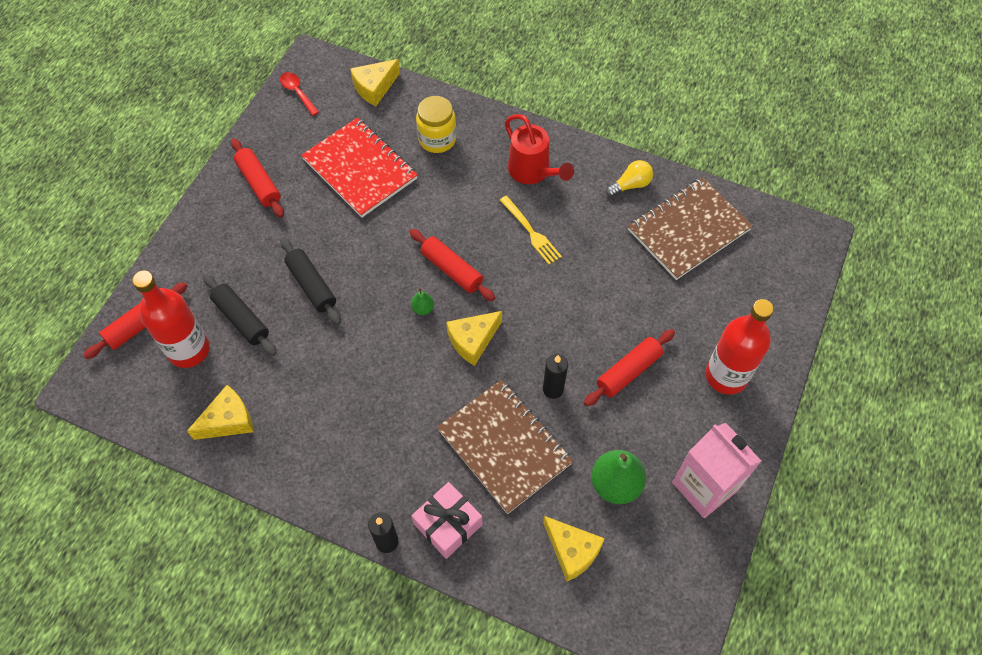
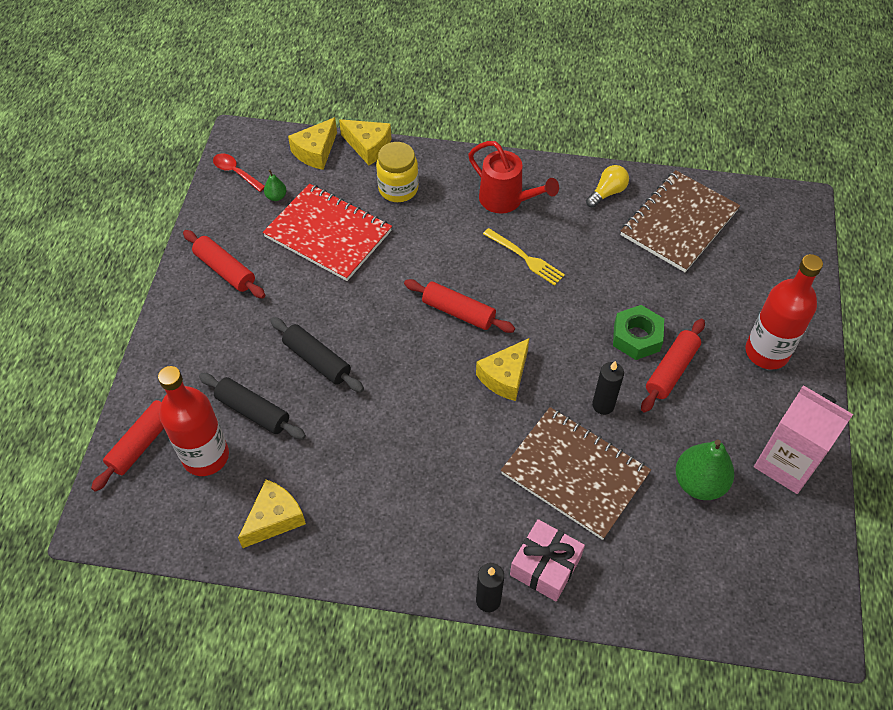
camera: 15 degrees left, 5 degrees down
green pear [411,287,434,315] -> green pear moved to [264,170,286,201]
yellow cheese [543,516,605,581] -> yellow cheese moved to [339,119,391,165]
none -> green nut [613,305,664,360]

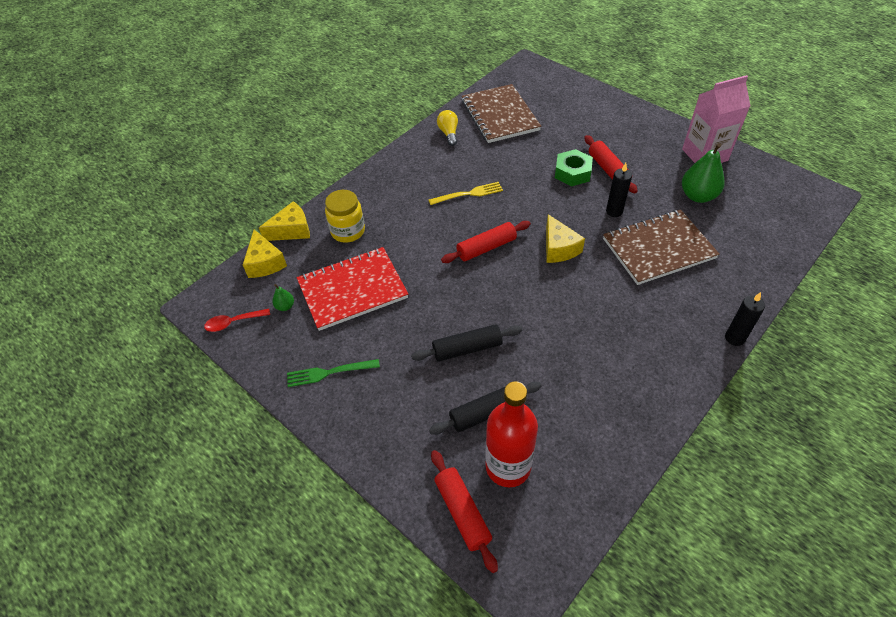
camera: 55 degrees left, 5 degrees down
red rolling pin [183,230,265,299] -> green fork [287,359,380,387]
yellow cheese [238,479,306,548] -> none
red watering can [468,141,559,213] -> none
pink gift [510,519,585,601] -> none
red bottle [745,254,823,370] -> none

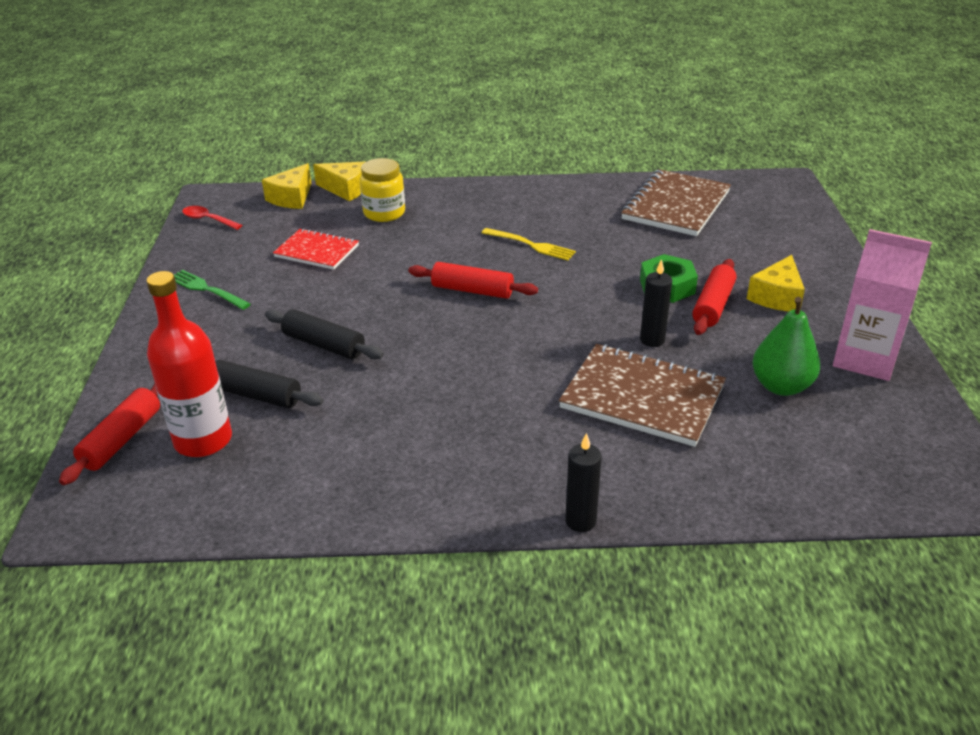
camera: 45 degrees right, 15 degrees down
green pear [272,284,294,311] -> none
red notebook [297,247,408,331] -> red notebook [273,228,359,270], size x0.62
yellow light bulb [437,110,458,146] -> none
yellow cheese [546,214,585,263] -> yellow cheese moved to [747,255,805,312]

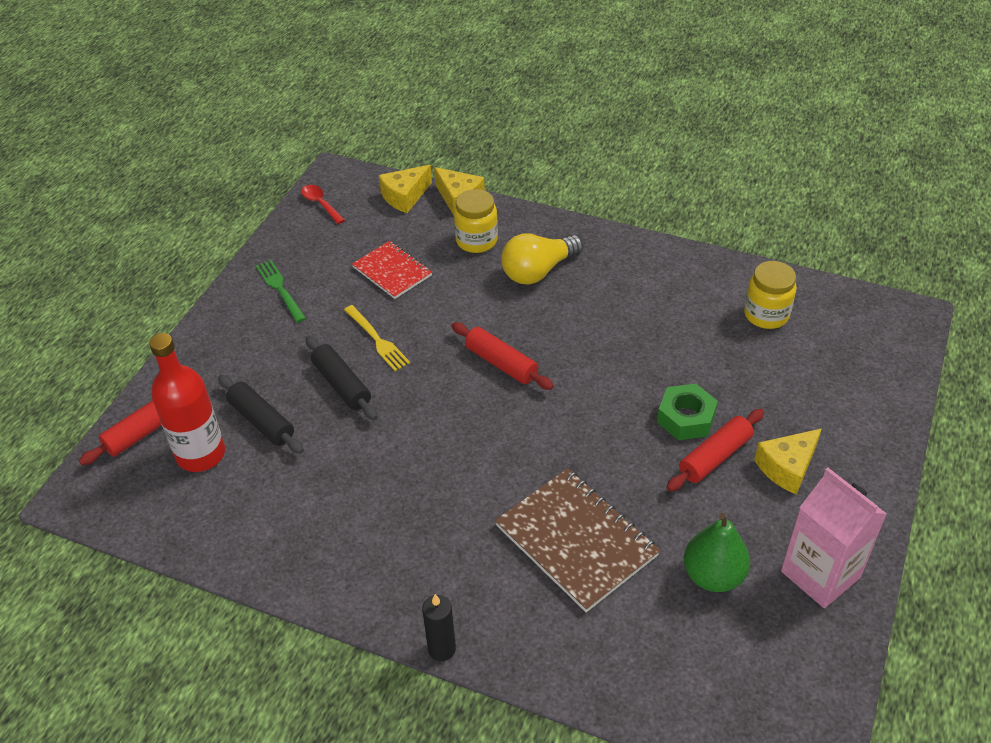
camera: 25 degrees right, 10 degrees up
yellow fork [482,228,576,260] -> yellow fork moved to [344,305,410,371]
brown notebook [621,169,731,236] -> yellow jar [744,261,797,329]
black candle [640,259,672,347] -> none
none -> yellow light bulb [501,234,583,284]

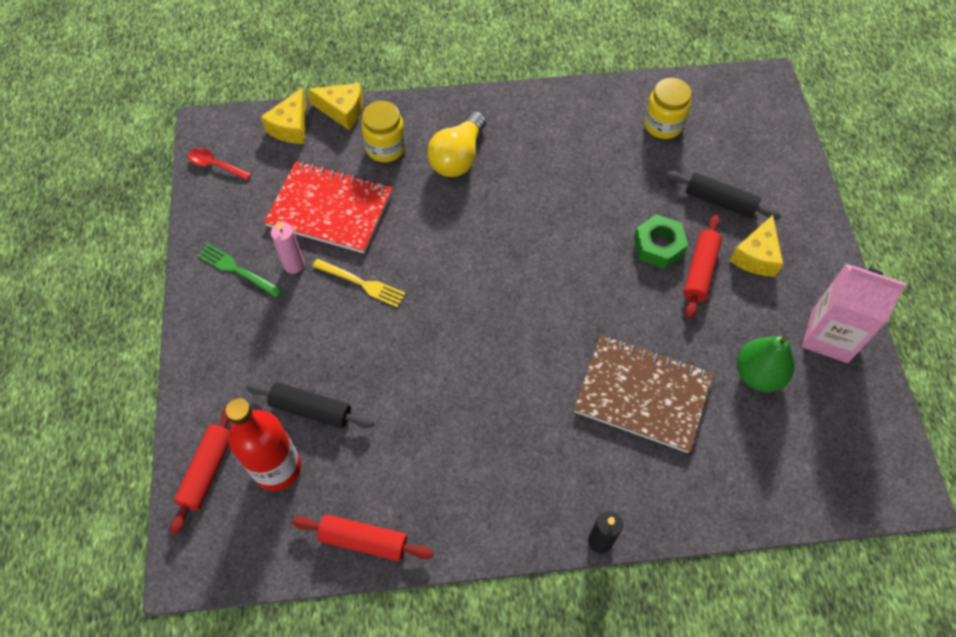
camera: 30 degrees left, 15 degrees up
black rolling pin [306,336,378,420] -> black rolling pin moved to [666,171,781,220]
red notebook [352,241,432,299] -> red notebook [264,161,392,253], size x1.62
red rolling pin [451,322,554,390] -> red rolling pin moved to [292,514,433,561]
none -> pink candle [271,221,305,274]

